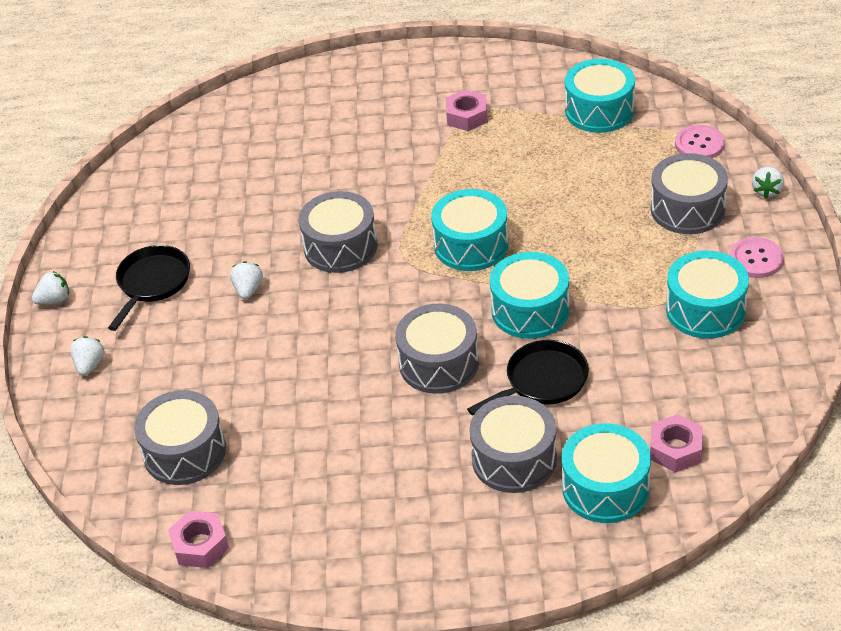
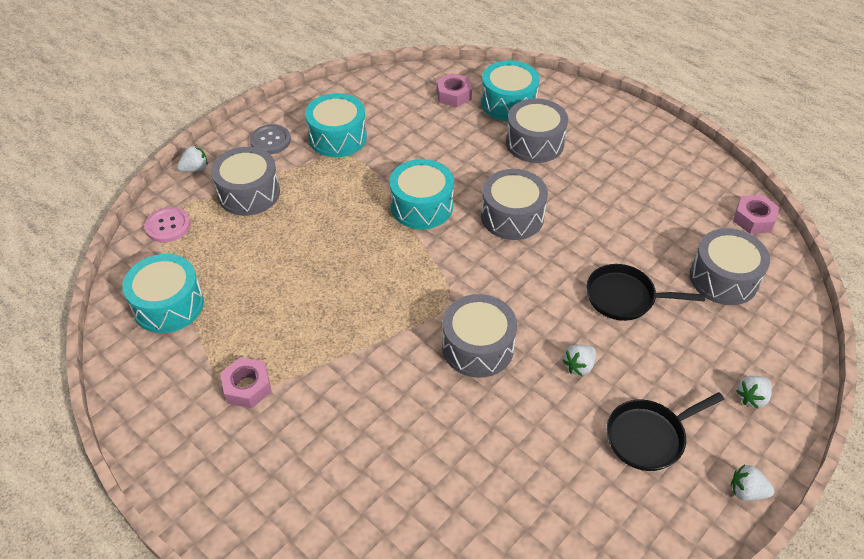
camera: 140 degrees left, 5 degrees up
turquoise drum [431,189,509,271] -> none
black pan [467,340,589,415] -> black pan moved to [586,264,705,321]
pink button [730,237,784,278] -> grey button [250,124,291,154]

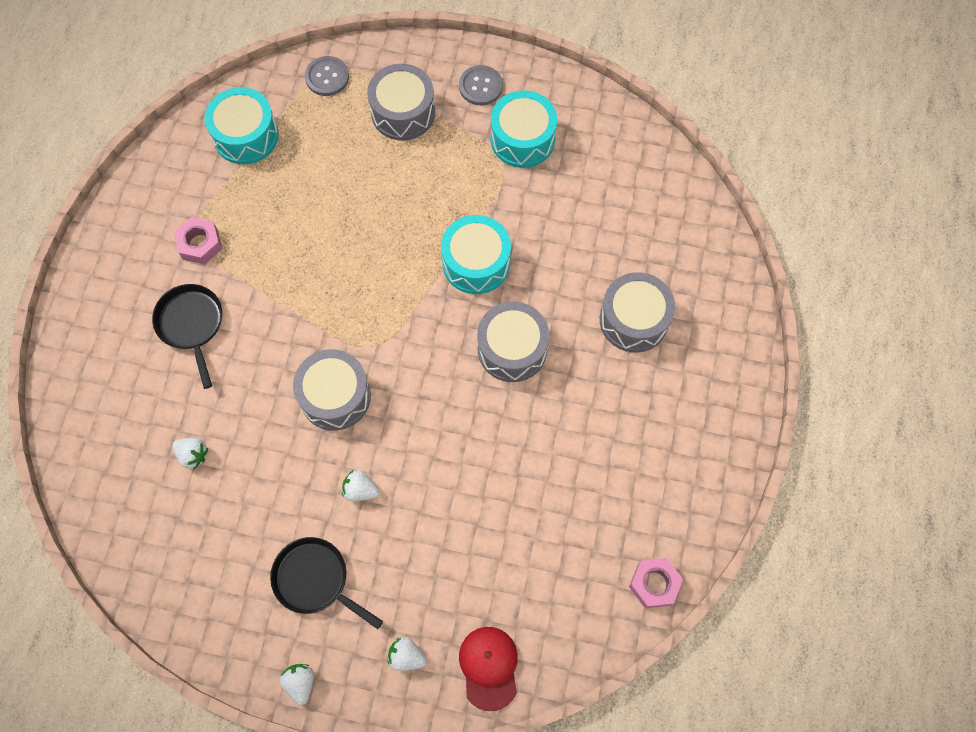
camera: 60 degrees right, 20 degrees up
pink button [144,207,190,243] -> grey button [305,56,349,96]
white strawberry [177,145,208,172] -> white strawberry moved to [172,438,208,469]
pink nut [437,73,472,107] -> none
turquoise drum [481,60,540,121] -> none
black pan [586,264,705,321] -> black pan moved to [152,284,222,389]
grey drum [690,228,770,305] -> none
none -> red cap [459,627,518,711]

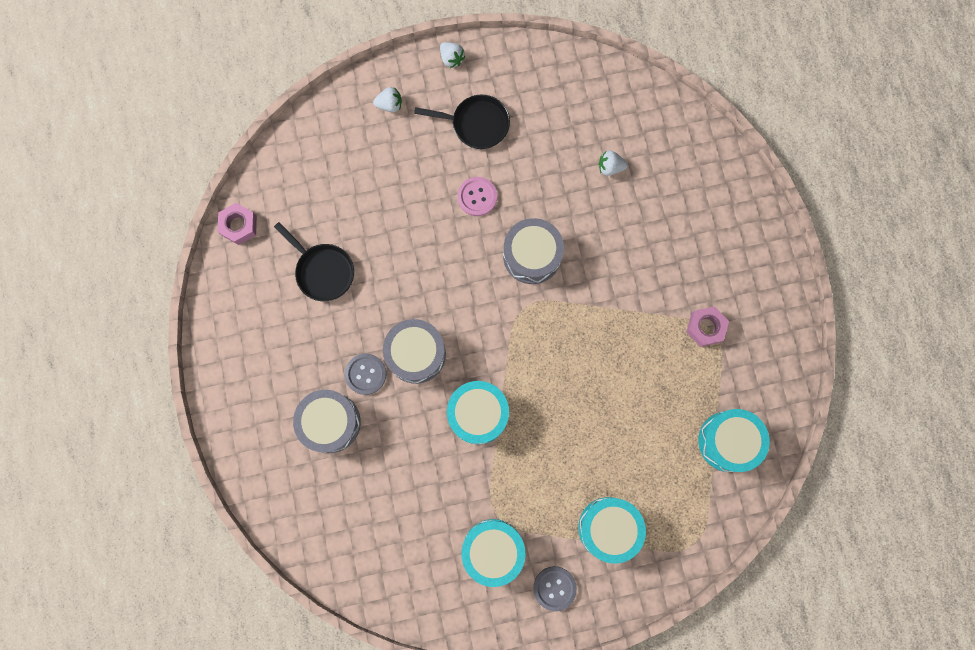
camera: 155 degrees right, 10 degrees up
black pan [152,284,222,389] -> black pan moved to [274,222,354,301]
grey button [305,56,349,96] -> grey button moved to [345,354,386,395]
white strawberry [342,470,379,501] -> pink button [457,177,497,216]
grey drum [367,64,435,141] -> turquoise drum [578,497,646,564]
red cap [459,627,518,711] -> none

